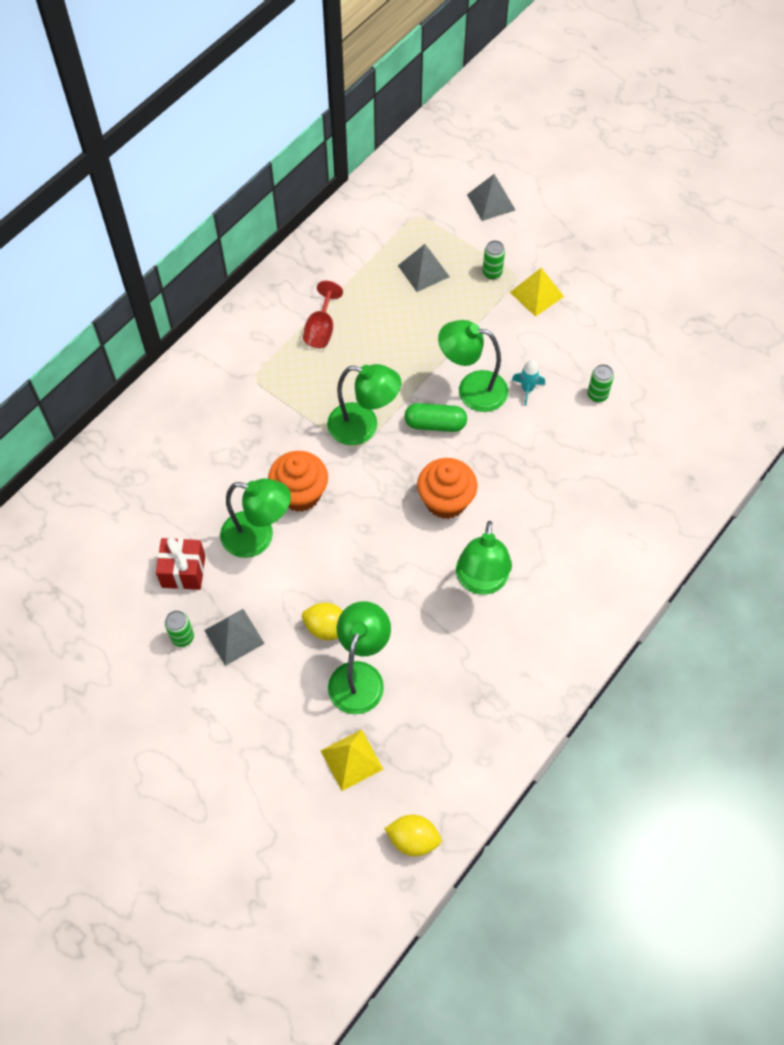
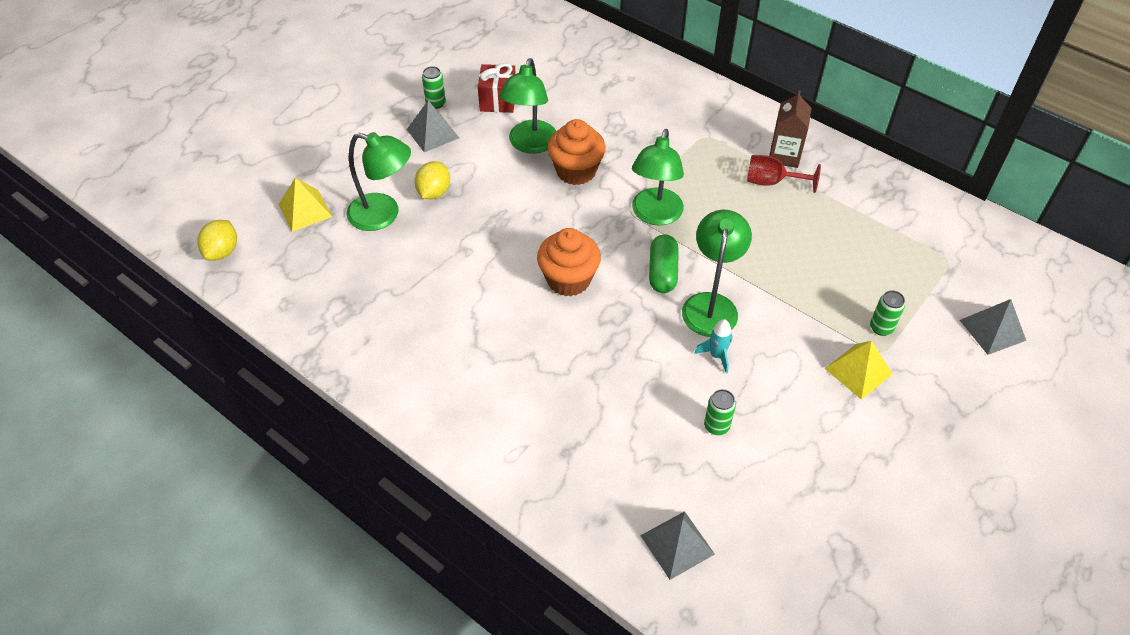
camera: 90 degrees right, 10 degrees down
grey pyramid [398,244,450,292] -> grey pyramid moved to [640,511,715,580]
green lamp [456,521,512,595] -> none
none -> brown carton [769,90,811,168]

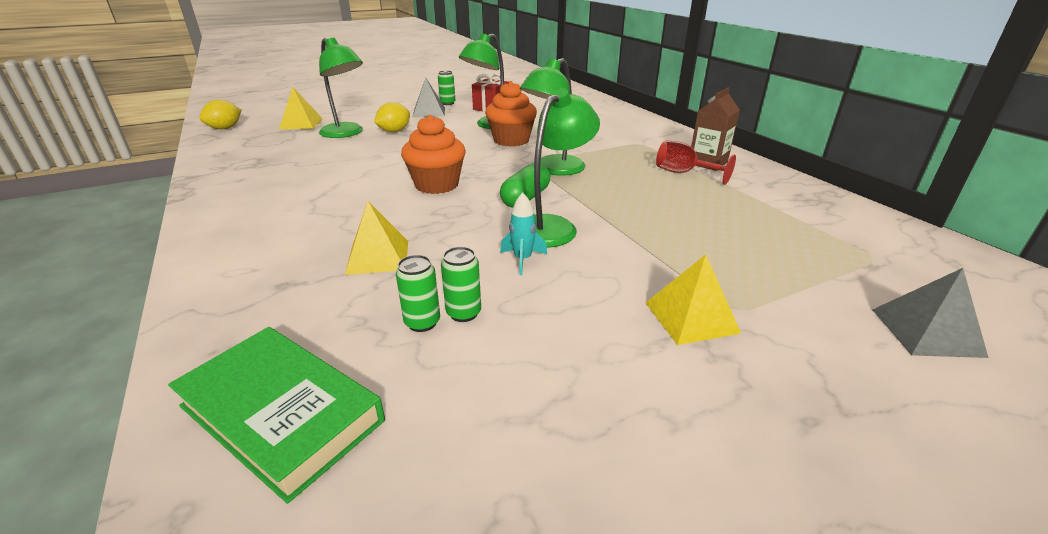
camera: 25 degrees right, 20 degrees down
grey pyramid [640,511,715,580] -> green book [168,327,385,504]
green can [870,290,905,336] -> green can moved to [396,255,440,332]
none -> yellow pyramid [345,201,408,275]

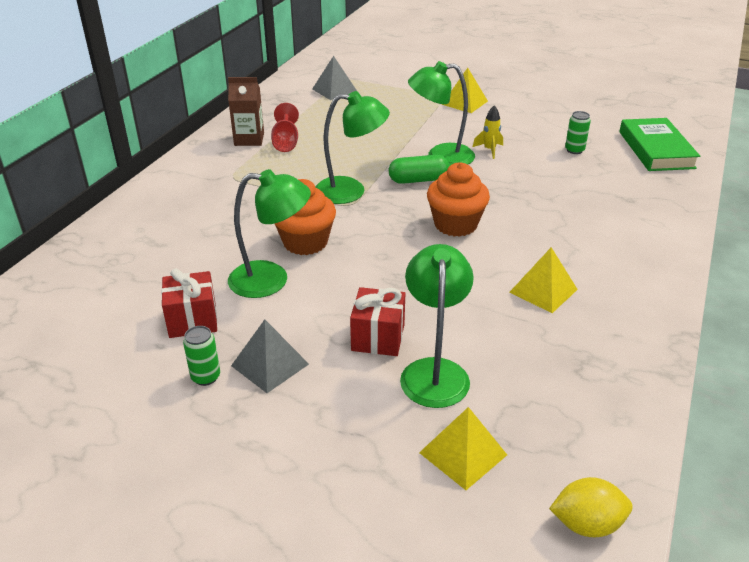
camera: 130 degrees left, 5 degrees up
yellow pyramid [345,201,408,275] -> yellow pyramid moved to [510,247,578,313]
yellow lemon [374,102,410,132] -> red gift [350,287,405,356]
green can [441,247,481,322] -> none
turquoise rocket [500,192,547,275] -> yellow rocket [473,105,503,159]
grey pyramid [873,268,988,358] -> grey pyramid moved to [312,56,357,100]

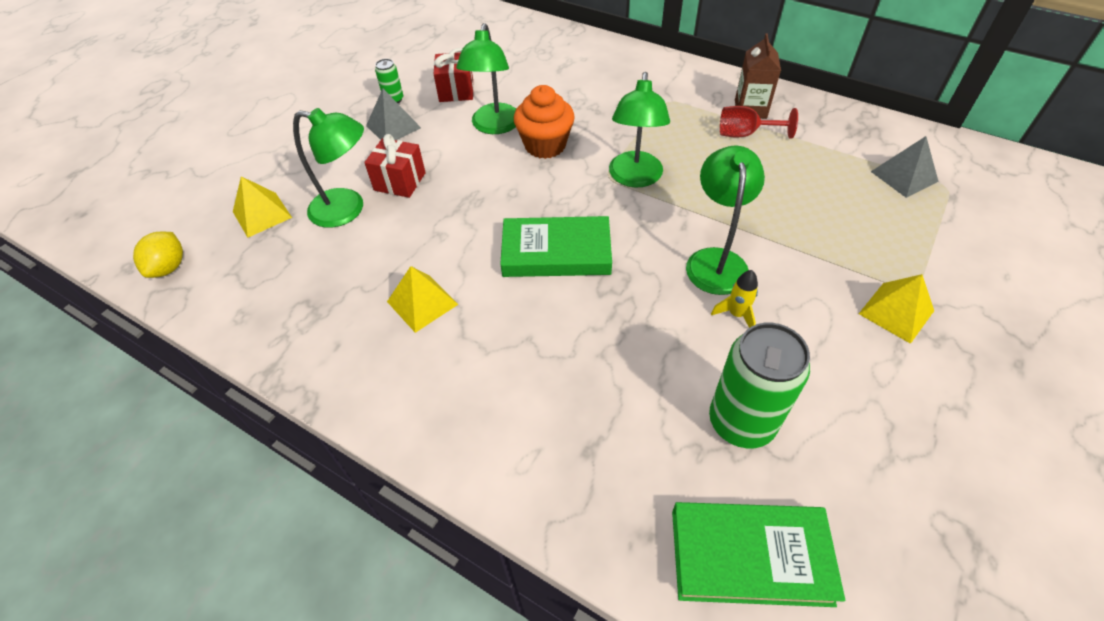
camera: 100 degrees right, 15 degrees up
green capsule [389,155,449,184] -> none
orange cupcake [427,162,490,237] -> green book [500,216,612,277]
green can [565,111,591,154] -> green can [709,323,810,448], size x2.13

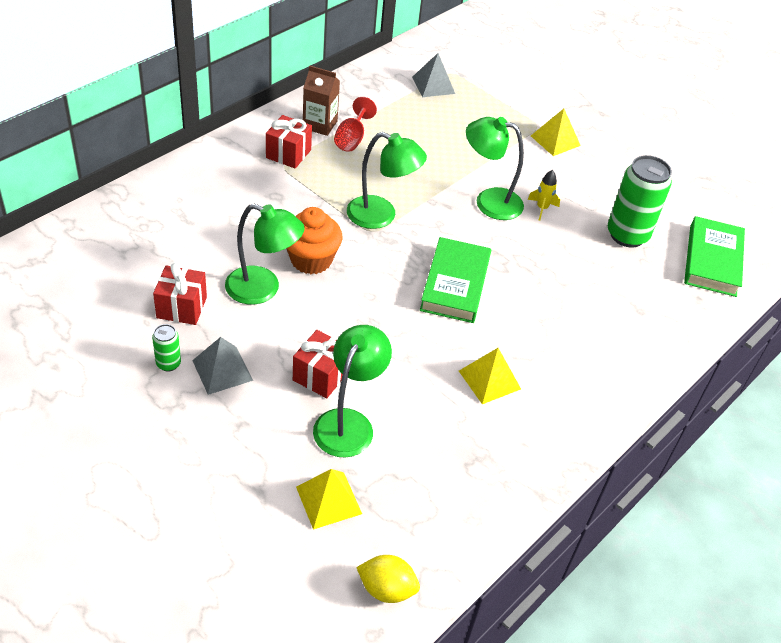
camera: 85 degrees left, 5 degrees down
none -> red gift [266,115,312,169]

